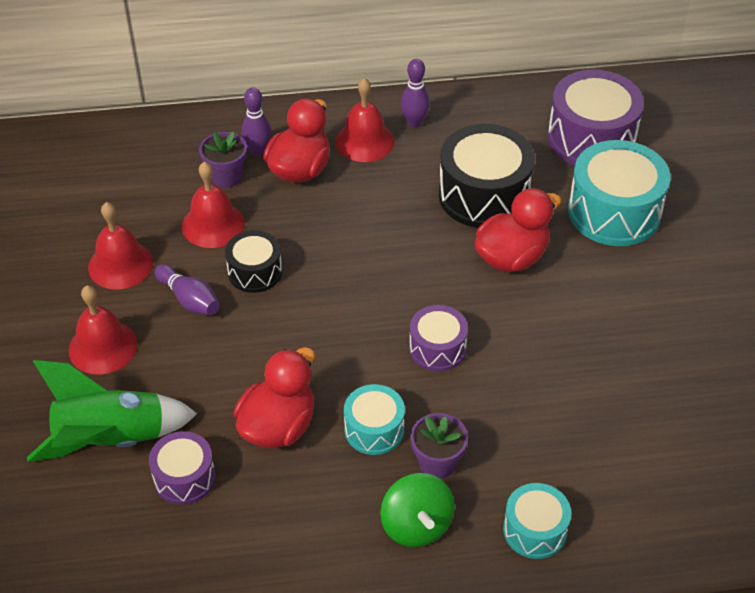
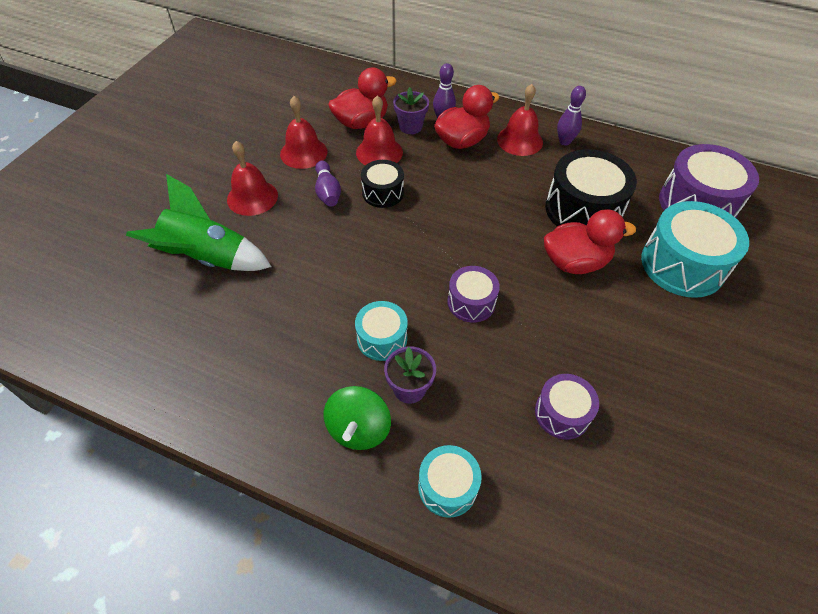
camera: 30 degrees right, 5 degrees up
purple drum [149,431,216,505] -> purple drum moved to [535,374,599,439]
red duck [233,347,315,449] -> red duck moved to [328,68,397,129]

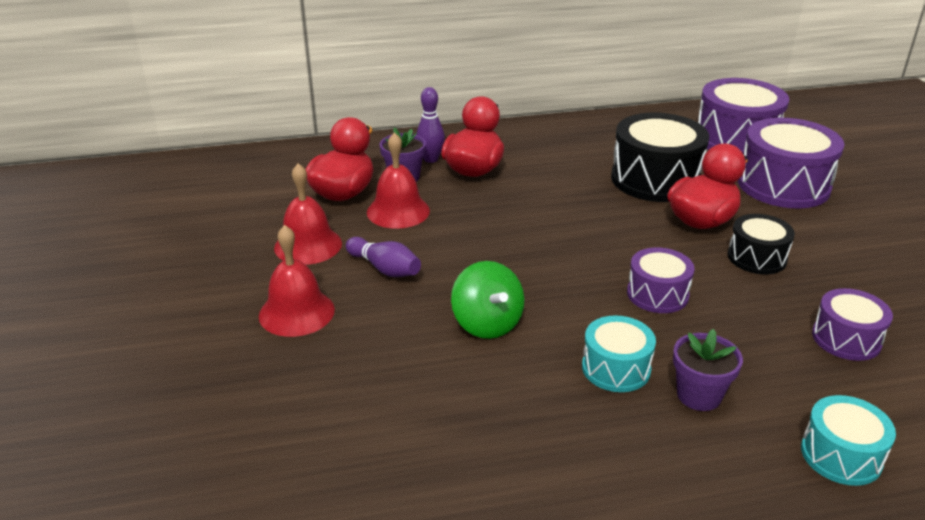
camera: 35 degrees left, 20 degrees down
green rocket [126,174,271,271] -> none
green spinning top [324,386,391,450] -> green spinning top moved to [451,261,524,339]
black drum [361,160,404,208] -> black drum moved to [728,214,795,274]
red bell [497,84,543,156] -> none
purple bowling pin [557,86,586,145] -> none
turquoise drum [641,201,749,298] -> purple drum [738,118,845,209]

